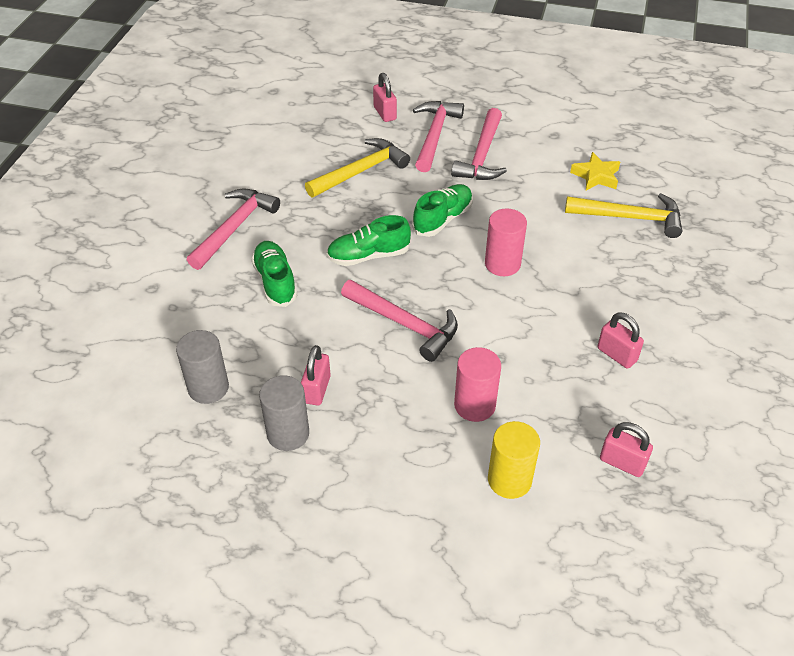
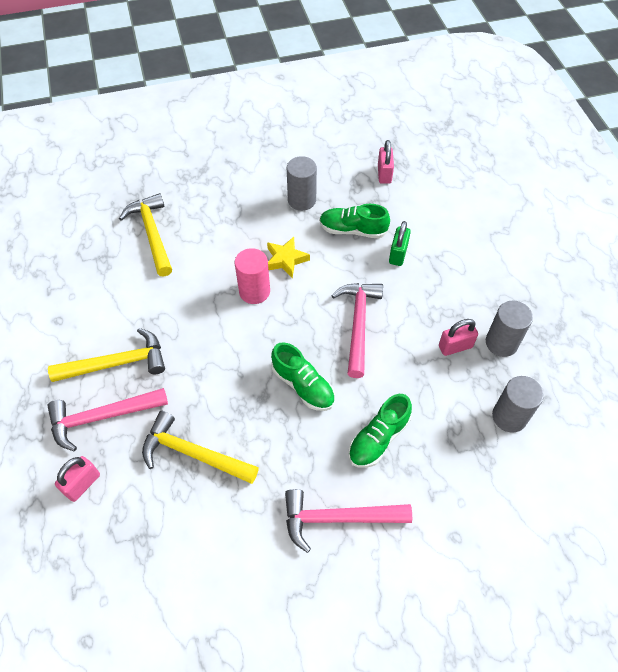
camera: 120 degrees left, 10 degrees up
green shoe [412,184,473,237] -> green shoe moved to [319,204,390,239]
pink hammer [451,108,507,180] -> yellow hammer [48,328,165,382]
pink cylinder [454,347,501,422] -> green padlock [389,221,411,266]
yellow cylinder [488,421,540,499] -> none
yellow star [570,152,620,191] -> yellow star moved to [267,237,310,278]
pink padlock [598,312,644,369] -> grey cylinder [287,156,317,211]

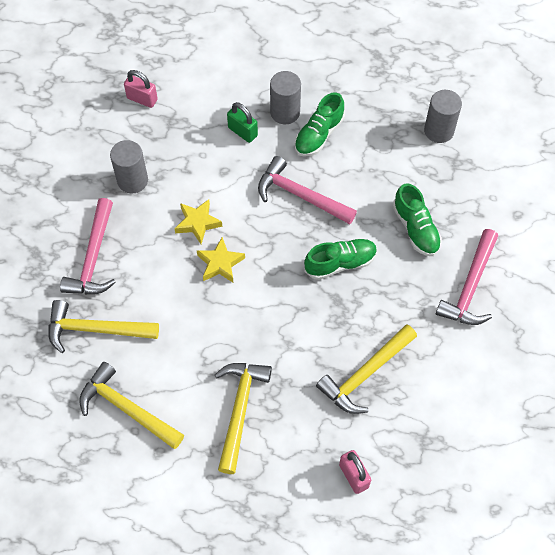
camera: 65 degrees left, 5 degrees up
pink hammer [48,388,168,451] -> pink hammer moved to [60,198,116,294]
pink cylinder [235,248,270,304] -> yellow star [197,237,245,282]
green shoe [319,204,390,239] -> green shoe moved to [294,92,345,157]
pink padlock [439,319,478,356] -> none
grey cylinder [486,301,533,357] -> grey cylinder moved to [270,71,301,124]
none -> yellow hammer [80,362,184,449]

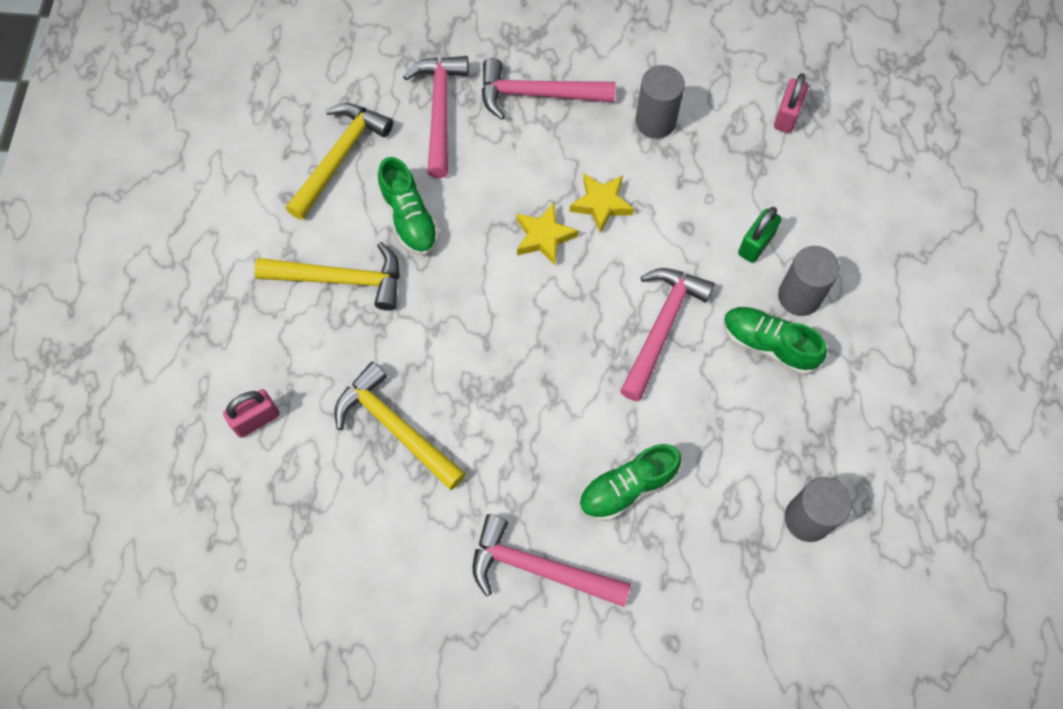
camera: 85 degrees right, 5 degrees up
yellow hammer [48,300,159,353] -> pink hammer [403,56,469,178]
green shoe [304,238,377,280] -> green shoe moved to [378,157,439,255]

